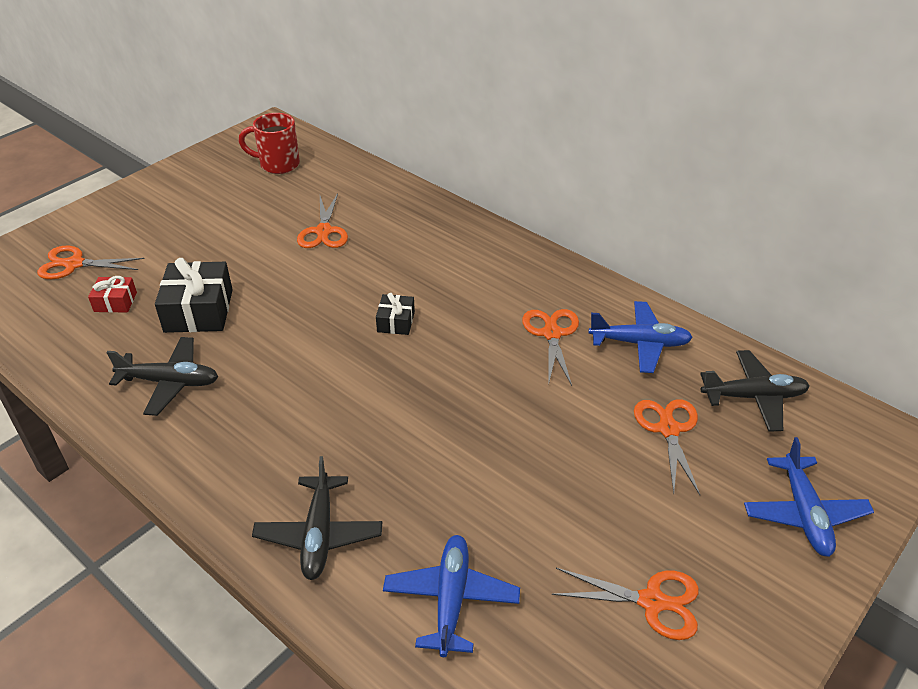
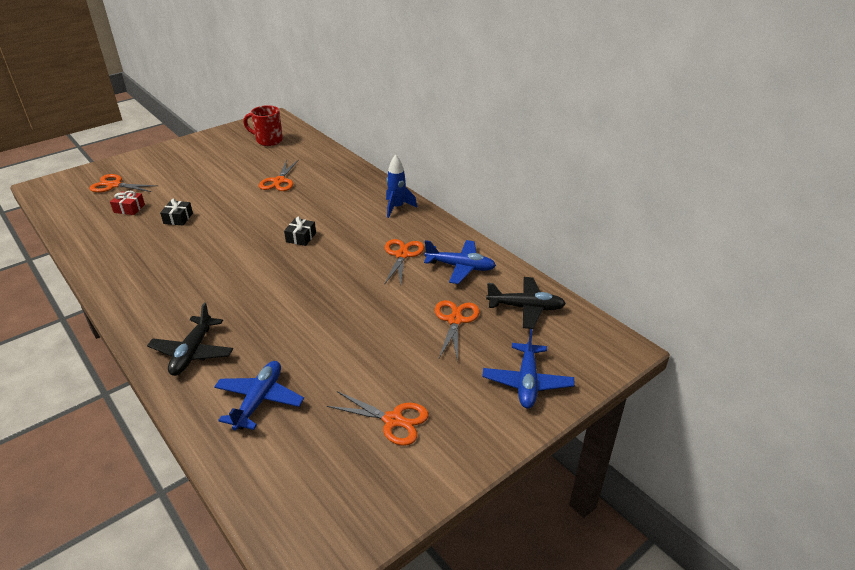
camera: 10 degrees right, 5 degrees down
black plane [106,337,218,416] -> none
black gift [155,258,233,333] -> black gift [160,199,193,225], size x0.54
none -> blue rocket [386,155,417,218]

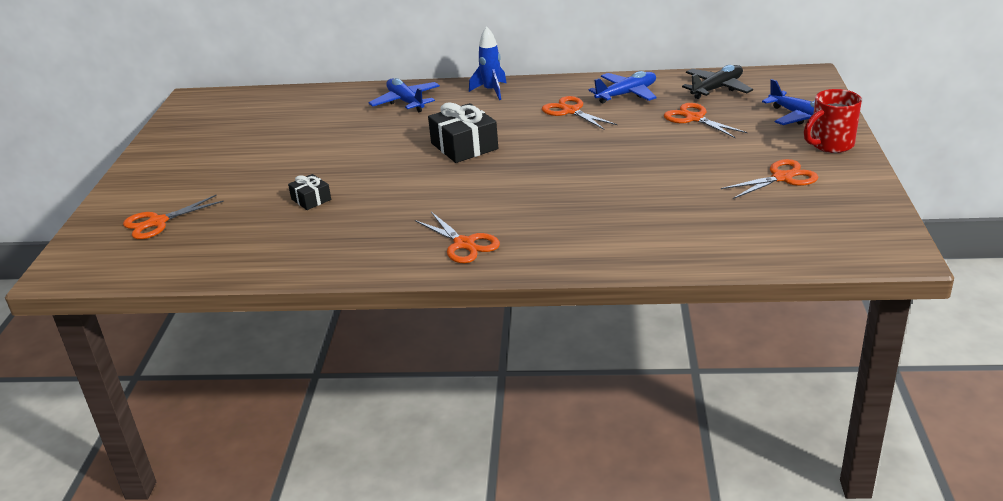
camera: 45 degrees left, 5 degrees down
red gift [110,191,145,215] -> none
black plane [147,302,233,376] -> none
blue plane [214,361,304,430] -> blue plane moved to [368,78,440,112]
red mug [243,105,283,146] -> red mug moved to [804,89,862,153]
orange scissors [259,160,299,191] -> orange scissors moved to [415,212,500,263]
black gift [284,217,316,246] -> black gift [428,102,498,163], size x1.84

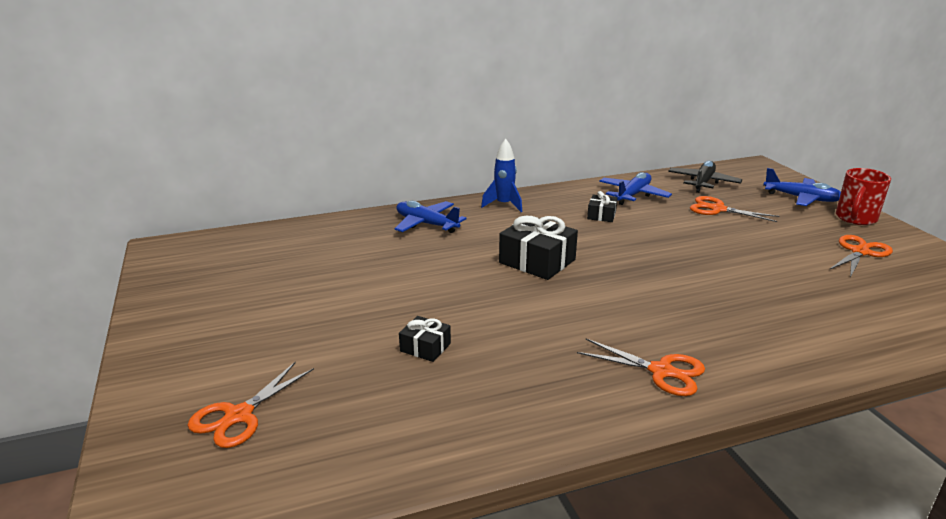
camera: 25 degrees left, 5 degrees down
orange scissors [542,96,617,130] -> black gift [587,191,617,222]

